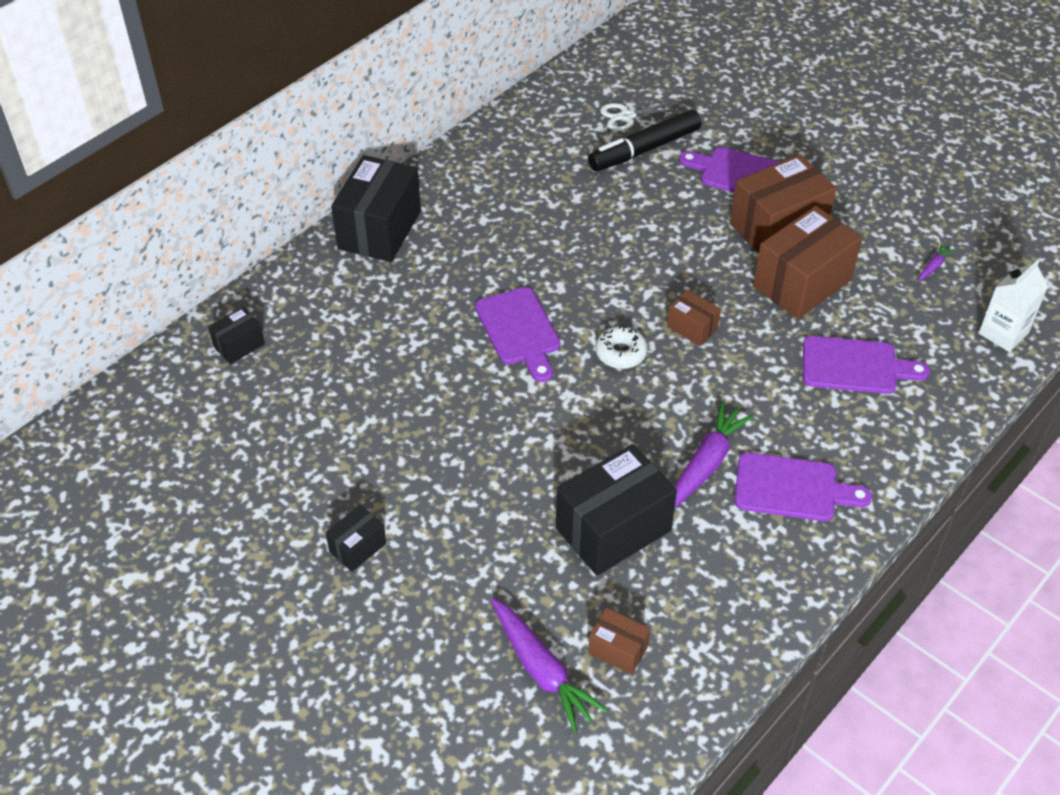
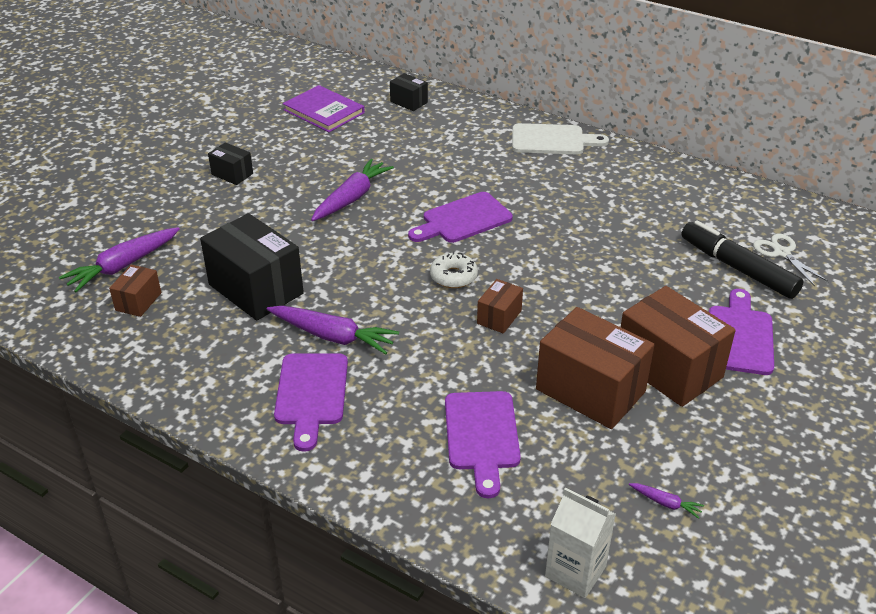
camera: 80 degrees right, 10 degrees down
black box [331,155,421,262] -> white cutting board [512,123,609,154]
none -> purple book [283,85,365,132]
none -> purple carrot [311,159,394,221]

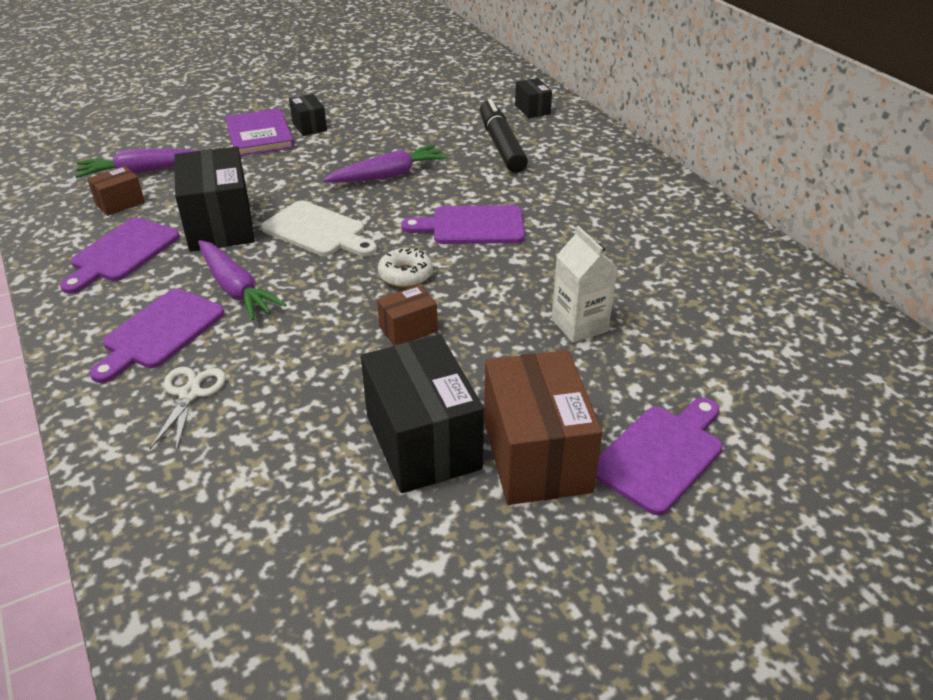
camera: 30 degrees right, 0 degrees up
purple book [283,85,365,132] -> purple book moved to [225,108,294,156]
purple cutting board [445,391,521,498] -> purple cutting board moved to [60,218,180,294]
white cutting board [512,123,609,154] -> white cutting board moved to [261,200,377,256]
brown box [536,307,654,429] -> black box [361,335,484,493]
white carton [545,487,616,598] -> white carton moved to [552,226,618,343]
purple carrot [629,483,704,519] -> none
black marker [681,221,804,299] -> black marker moved to [480,98,528,173]
white scissors [753,234,829,286] -> white scissors moved to [150,367,226,451]

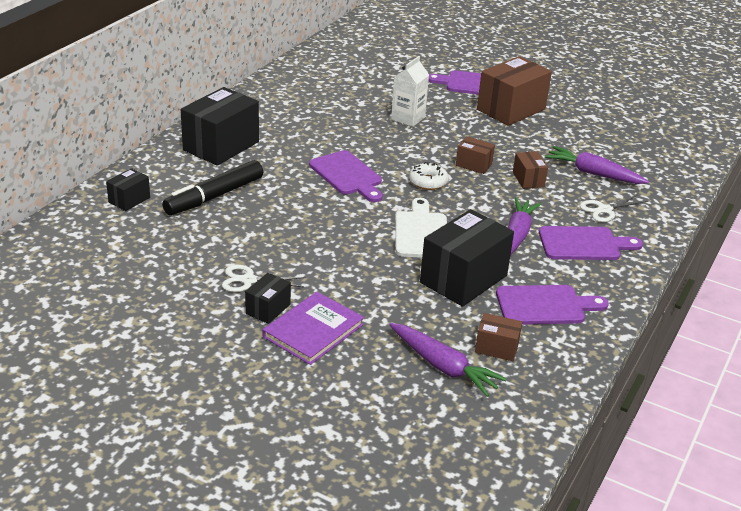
camera: 125 degrees left, 5 degrees down
purple carrot [323,144,448,183] -> purple carrot moved to [545,146,649,184]
black box [361,335,484,493] -> black box moved to [181,87,259,166]
none -> white scissors [222,265,305,292]
none -> brown box [513,151,548,189]

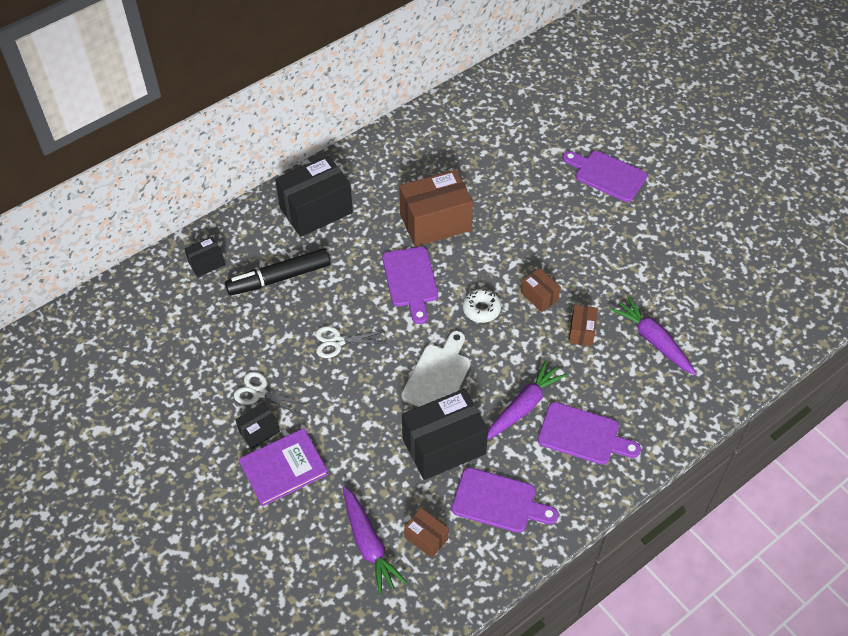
camera: 25 degrees right, 20 degrees up
white carton [391,56,429,127] -> none
brown box [477,56,552,126] -> brown box moved to [399,170,473,247]
white scissors [580,194,648,222] -> white scissors moved to [315,326,385,358]

